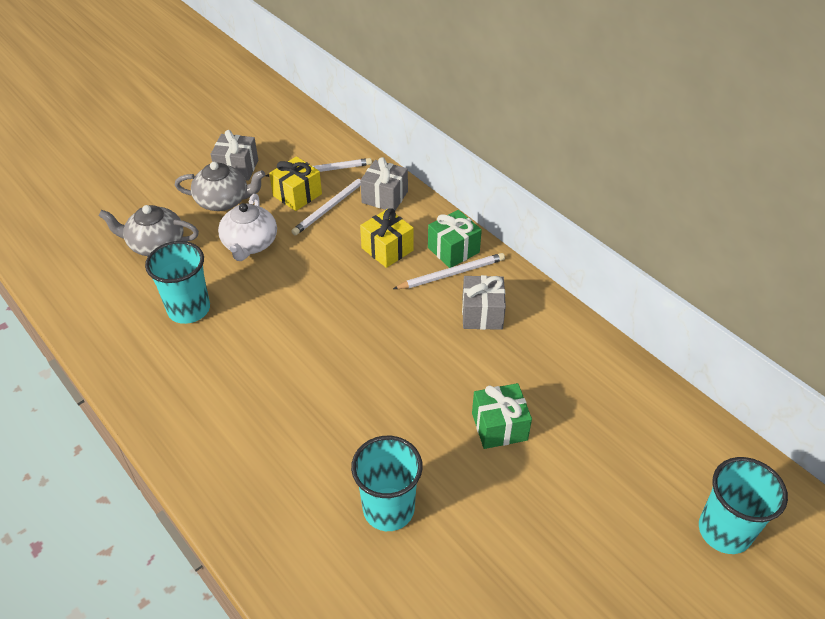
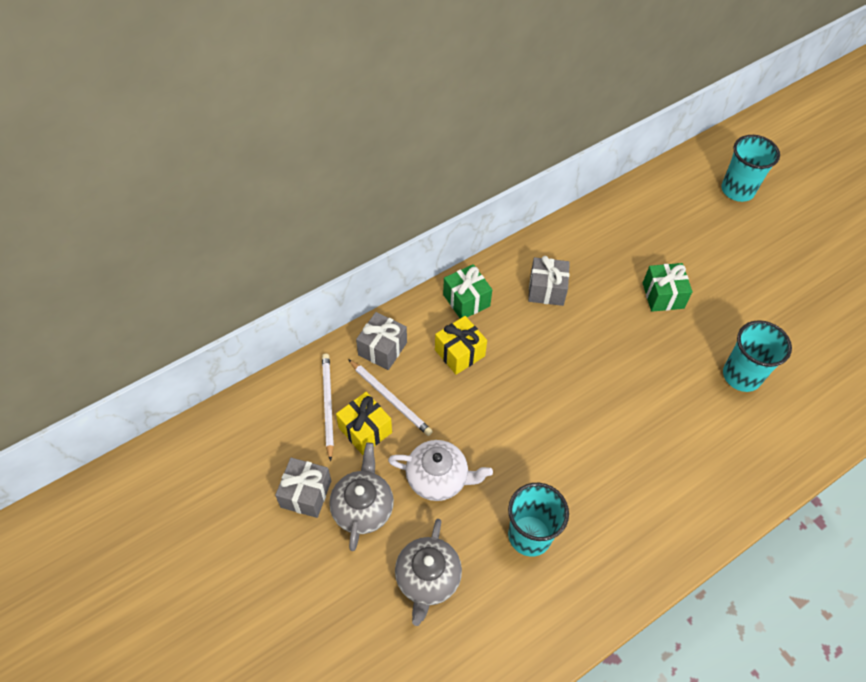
camera: 85 degrees left, 10 degrees up
white pencil [393,253,505,289] -> none

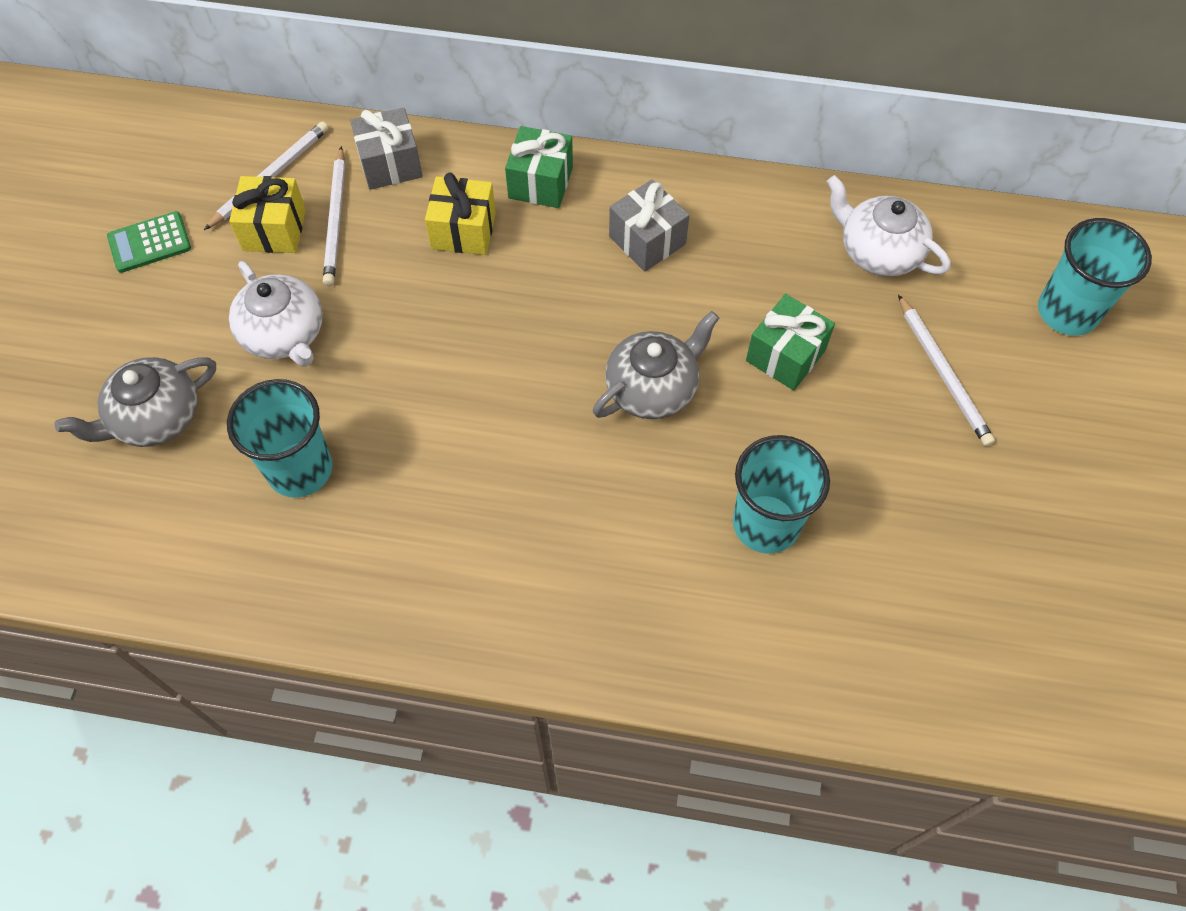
camera: 45 degrees right, 5 degrees up
grey gift [275,458,331,518] -> green calculator [107,211,191,273]
grey teapot [329,443,394,551] -> grey teapot moved to [593,311,719,419]
none -> white teapot [827,175,950,277]
none -> white pencil [898,294,995,446]

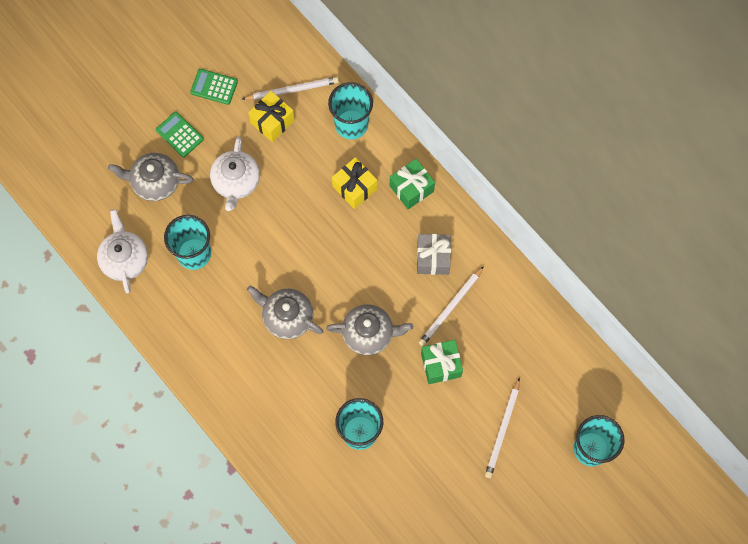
camera: 40 degrees right, 10 degrees up
white pencil [323,146,345,286] -> white pencil moved to [419,266,484,346]
grey gift [350,108,423,190] -> turquoise cup [328,82,373,139]
white teapot [827,175,950,277] -> white teapot moved to [97,209,148,294]
none -> green calculator [156,112,204,157]
none -> grey teapot [247,286,323,339]

